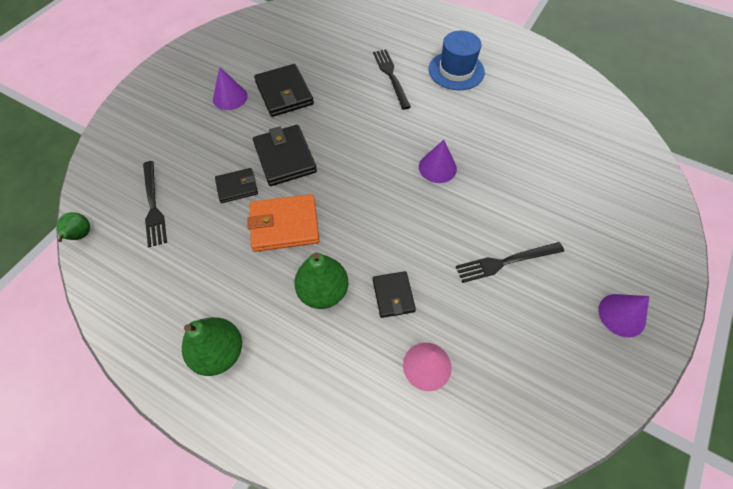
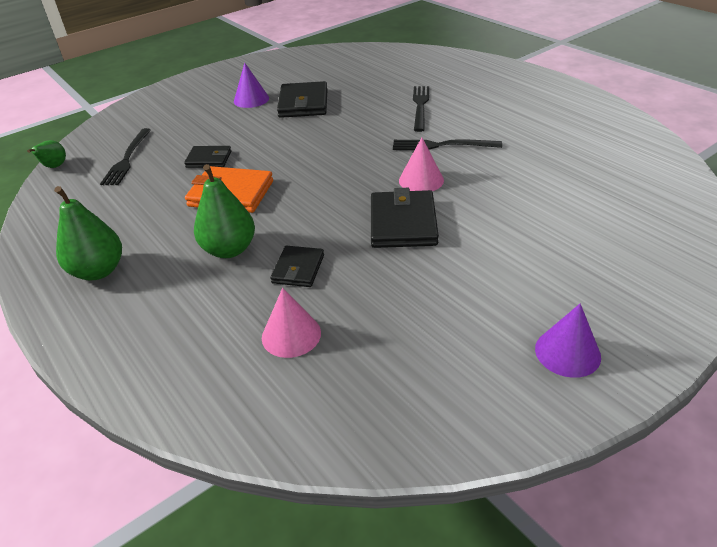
camera: 25 degrees right, 20 degrees down
black wallet [253,125,317,186] -> black wallet moved to [371,188,439,248]
purple cone [419,140,457,183] -> pink cone [399,137,444,191]
blue hat [428,31,485,90] -> none
black fork [456,242,564,283] -> black fork moved to [393,139,502,150]

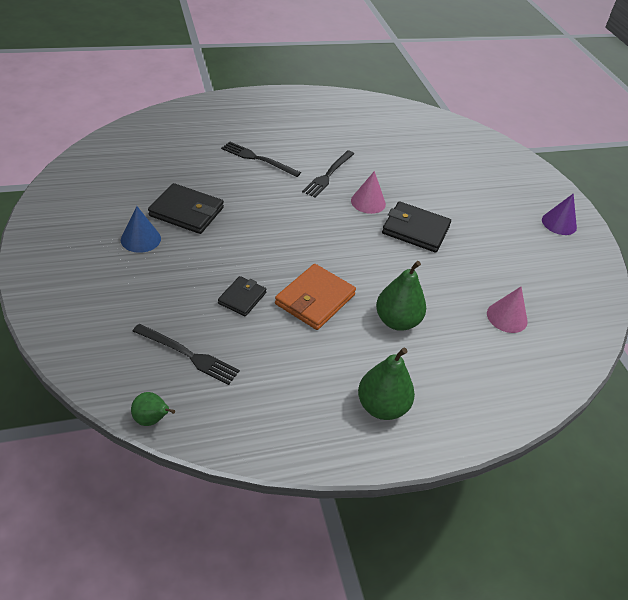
camera: 75 degrees left, 5 degrees up
purple cone [234,63,269,108] -> blue cone [121,206,161,253]
black wallet [270,246,324,287] -> none

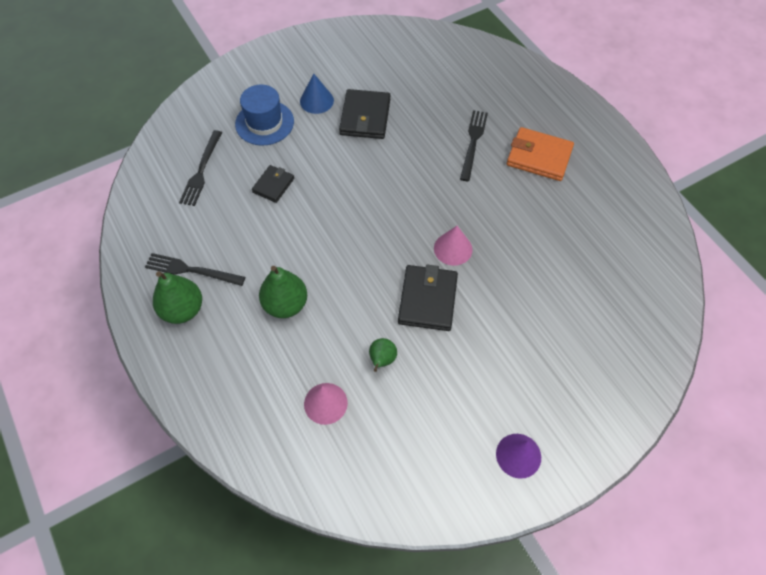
camera: 80 degrees right, 15 degrees up
green pear [131,392,175,426] -> green pear moved to [369,338,397,372]
black wallet [218,276,267,316] -> black wallet turned 75 degrees counterclockwise [252,165,294,203]
orange wallet [275,264,356,330] -> orange wallet moved to [507,127,574,181]
black fork [302,150,354,198] -> black fork moved to [145,253,245,286]
none -> blue hat [235,85,294,146]

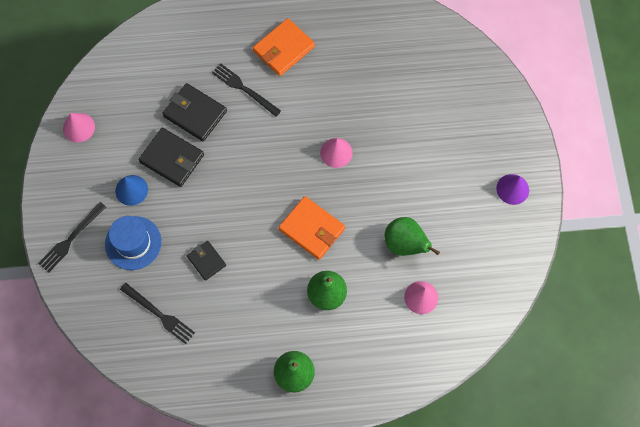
camera: 65 degrees left, 10 degrees up
black fork [145,253,245,286] -> black fork moved to [38,202,106,273]
green pear [369,338,397,372] -> green pear [385,217,440,256], size x1.74
black wallet [398,265,458,331] -> black wallet moved to [162,83,227,141]
none -> pink cone [63,113,95,142]
none -> orange wallet [278,196,345,260]

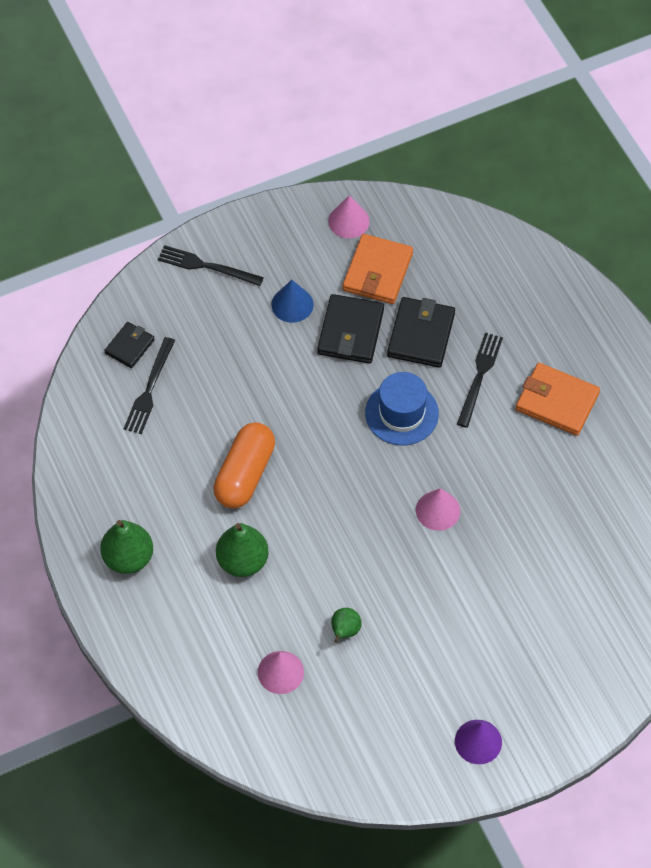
camera: 70 degrees right, 10 degrees down
blue hat [105,216,162,270] -> blue hat moved to [365,372,439,445]
black wallet [187,241,226,281] -> black wallet moved to [104,322,155,368]
orange wallet [278,196,345,260] -> orange wallet moved to [343,234,413,304]
green pear [385,217,440,256] -> green pear [331,608,362,643], size x0.57
none -> orange capsule [213,422,275,509]

